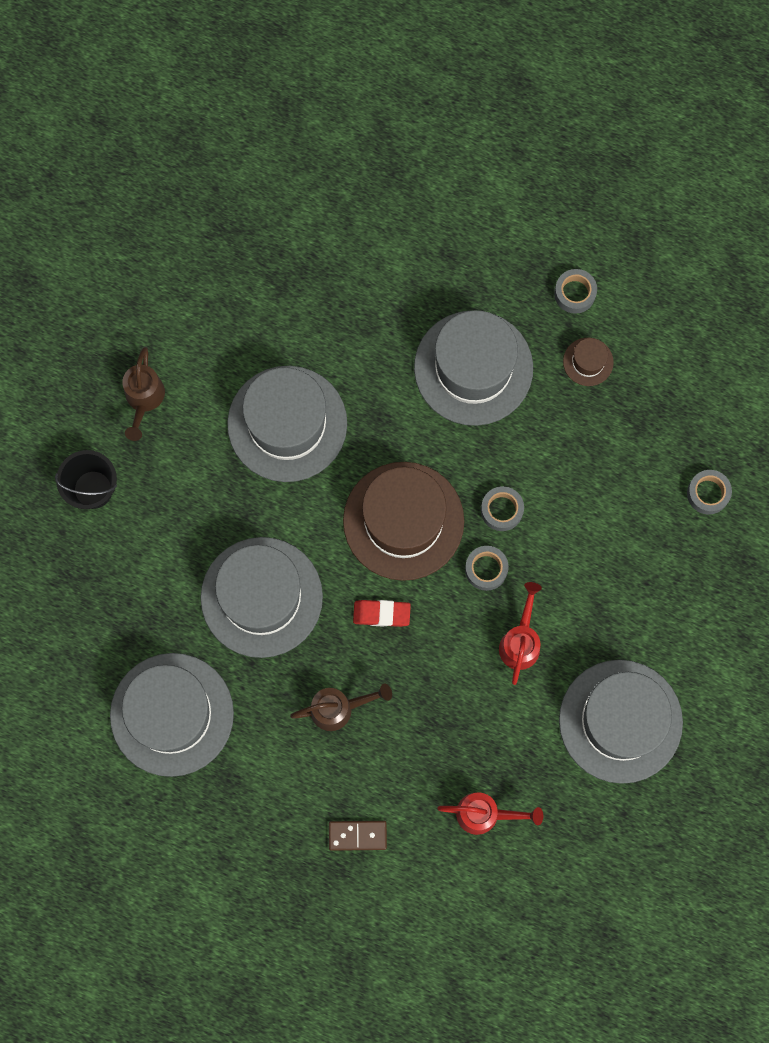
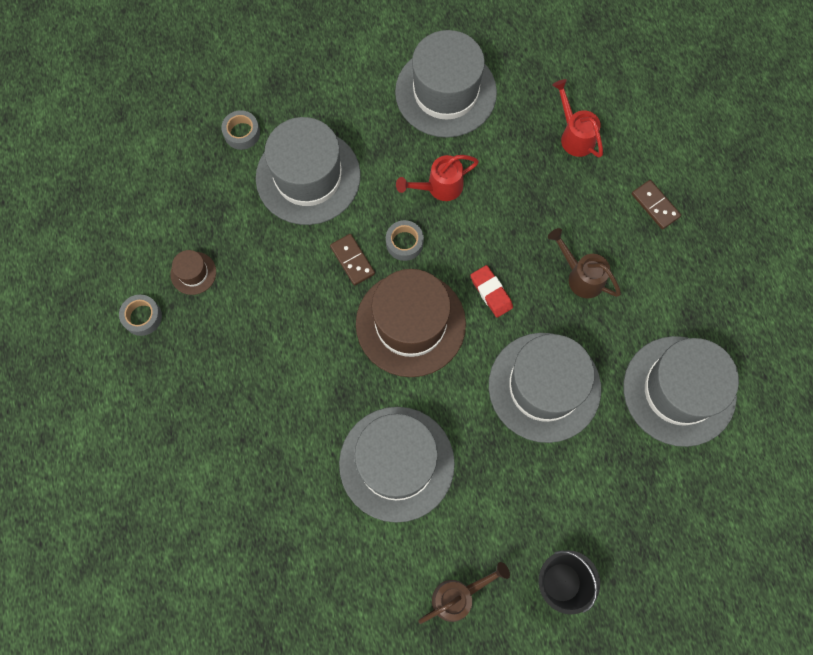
camera: 125 degrees left, 5 degrees down
grey hat [414,310,533,426] -> grey hat moved to [256,117,361,225]
grey tape [481,486,524,531] -> brown domino [330,234,375,286]

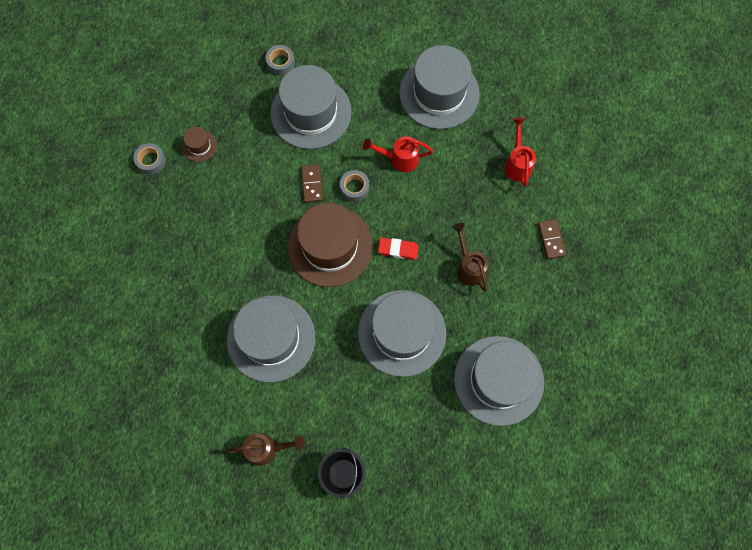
camera: 25 degrees right, 0 degrees up
red eraser [470,265,513,317] -> red eraser turned 75 degrees counterclockwise [378,238,419,260]

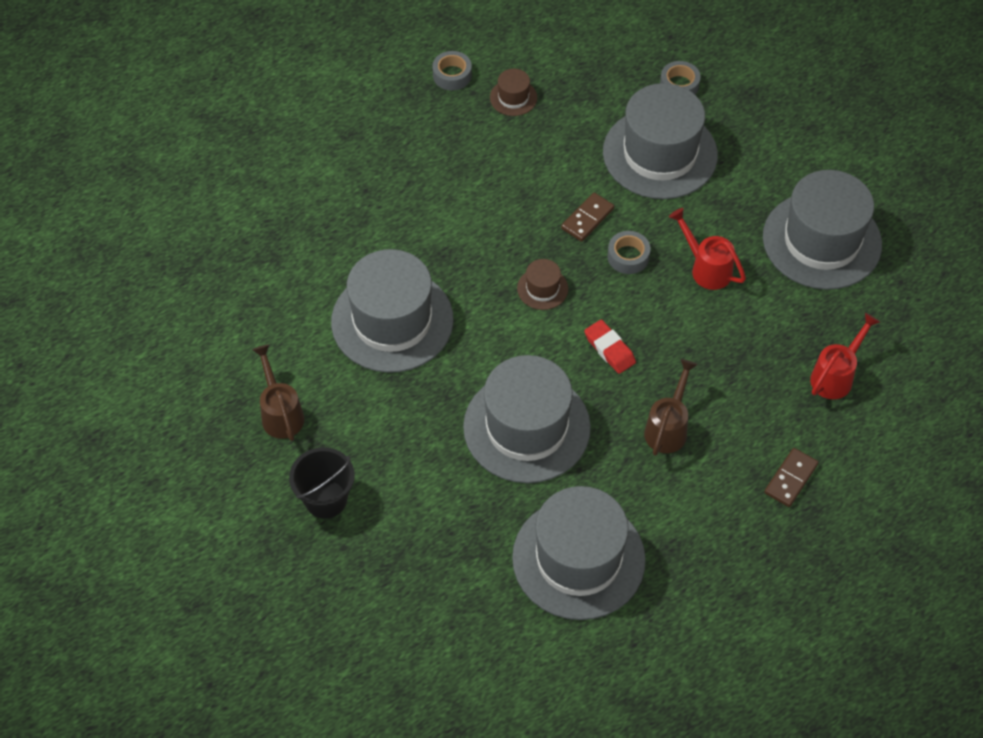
camera: 45 degrees right, 15 degrees down
brown watering can [227,433,305,466] -> brown watering can turned 150 degrees counterclockwise [252,344,304,441]
brown hat [287,203,373,287] -> brown hat [517,259,568,310], size x0.42

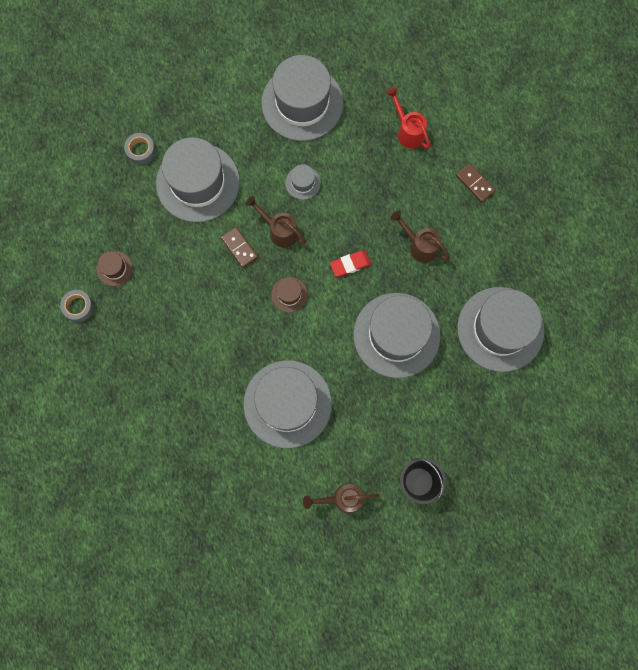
camera: 75 degrees left, 20 degrees up
grey tape [607,231,651,274] -> brown watering can [245,196,307,248]
red watering can [669,208,746,290] -> grey hat [285,164,321,200]

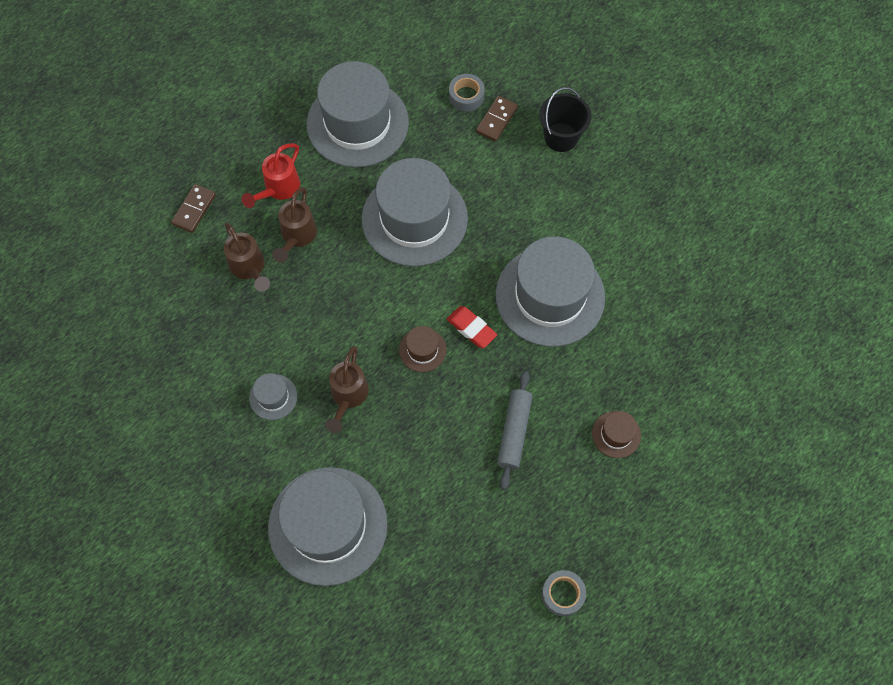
camera: 115 degrees left, 10 degrees down
brown hat [97,251,133,286] -> brown hat moved to [592,411,641,458]
grey tape [124,133,156,165] -> grey tape moved to [449,74,485,111]
brown domino [221,227,258,268] -> brown domino moved to [476,96,518,142]
grey hat [261,55,343,141] -> none
brown watering can [303,483,380,514] -> brown watering can moved to [224,222,270,292]
red eraser [330,251,371,277] -> red eraser moved to [447,306,497,348]
red watering can [386,88,431,149] -> red watering can moved to [242,143,300,208]
none -> grey rolling pin [497,371,533,490]

